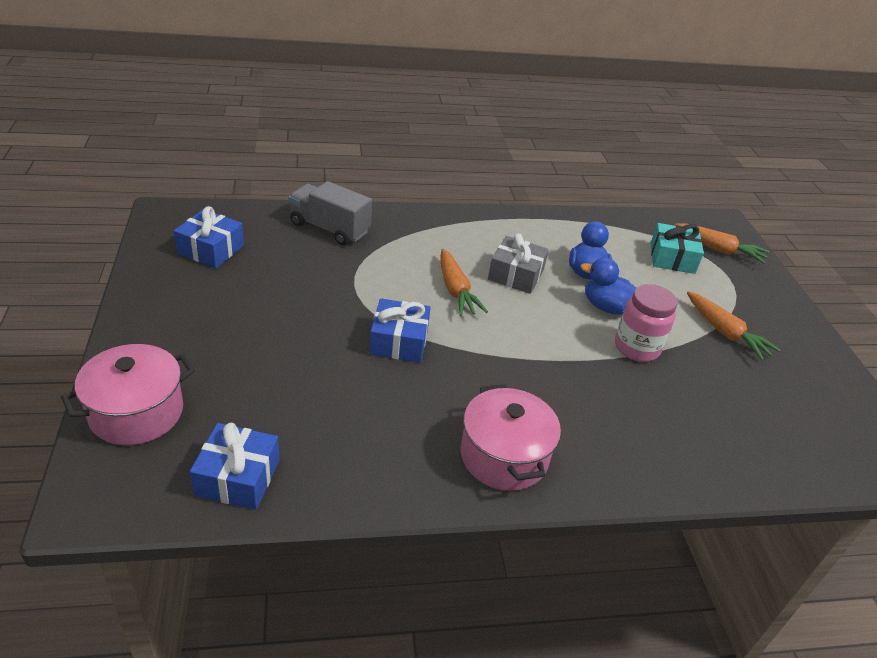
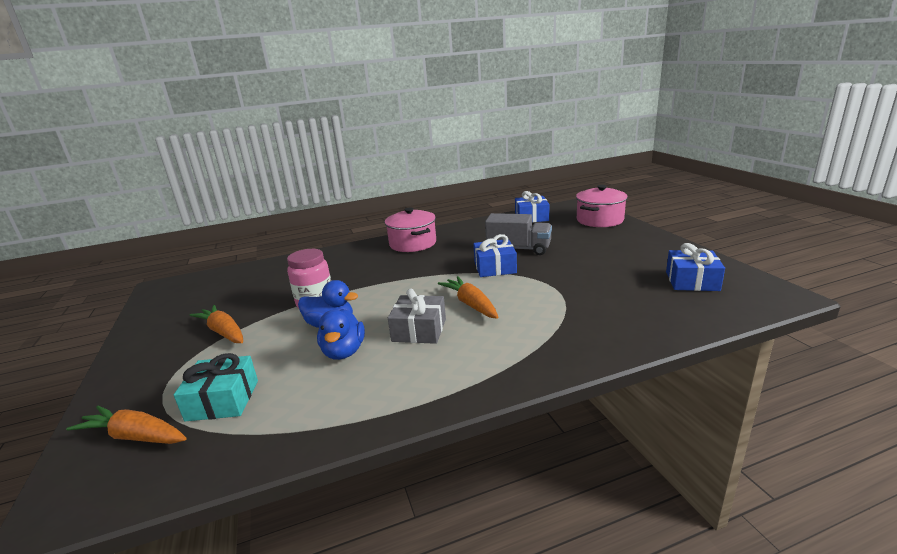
camera: 175 degrees right, 15 degrees down
grey truck [288,181,372,245] -> grey truck moved to [485,213,552,255]

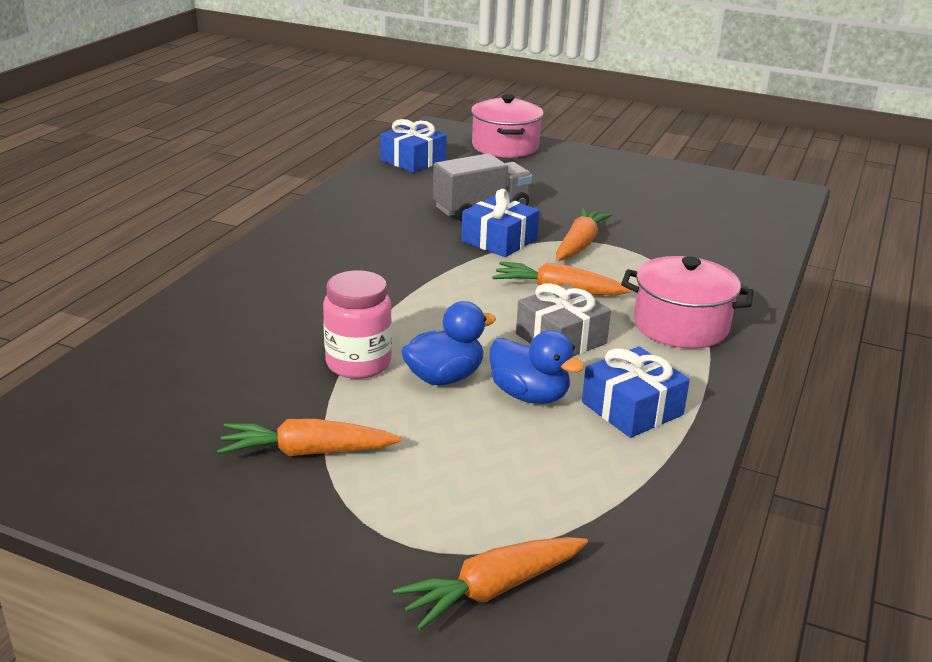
camera: 50 degrees left, 5 degrees up
turquoise gift [174,353,258,421] -> none
pink pot [385,208,436,252] -> pink pot moved to [621,256,753,349]
blue gift [666,243,725,291] -> blue gift moved to [582,346,690,438]
none -> orange carrot [556,208,613,261]

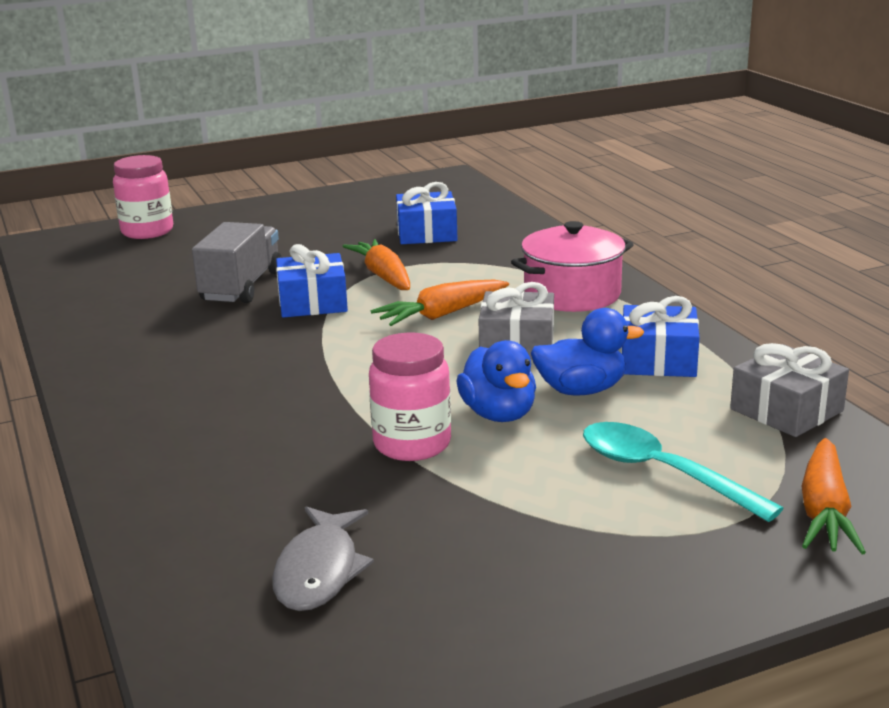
camera: 45 degrees left, 5 degrees down
orange carrot [217,419,402,456] -> none
blue gift [380,119,447,173] -> blue gift moved to [396,182,457,244]
blue duck [401,301,496,385] -> blue duck turned 150 degrees clockwise [456,340,536,422]
pink pot [471,94,544,158] -> pink jar [113,155,173,239]
none -> grey fish [272,507,374,611]
none -> turquoise spoon [583,422,784,522]
none -> grey gift [730,343,849,437]

